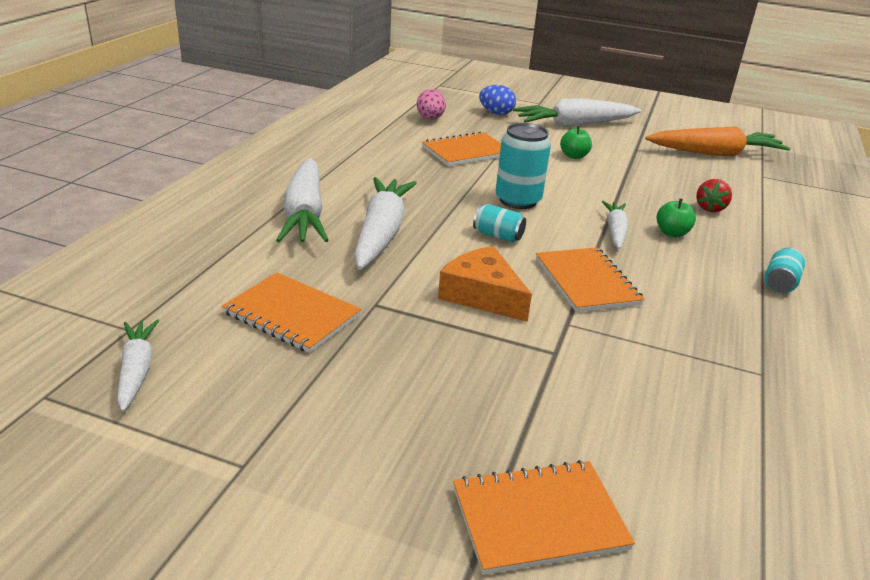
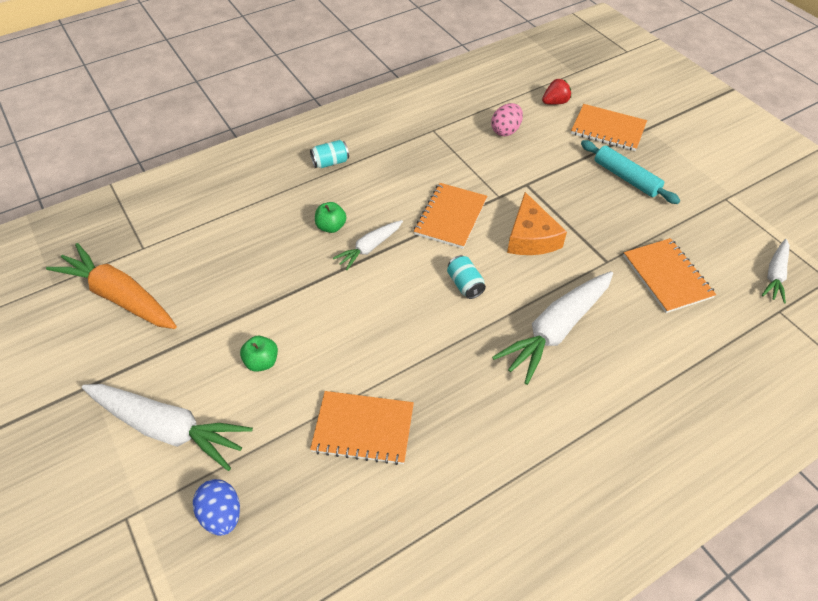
camera: 140 degrees left, 20 degrees up
white carrot [276,158,329,242] -> none
pink egg [417,89,446,120] -> pink egg moved to [491,103,523,136]
turquoise can [496,123,551,209] -> none
red strawberry [696,179,732,212] -> red strawberry moved to [542,79,571,105]
none -> turquoise rolling pin [581,140,680,204]

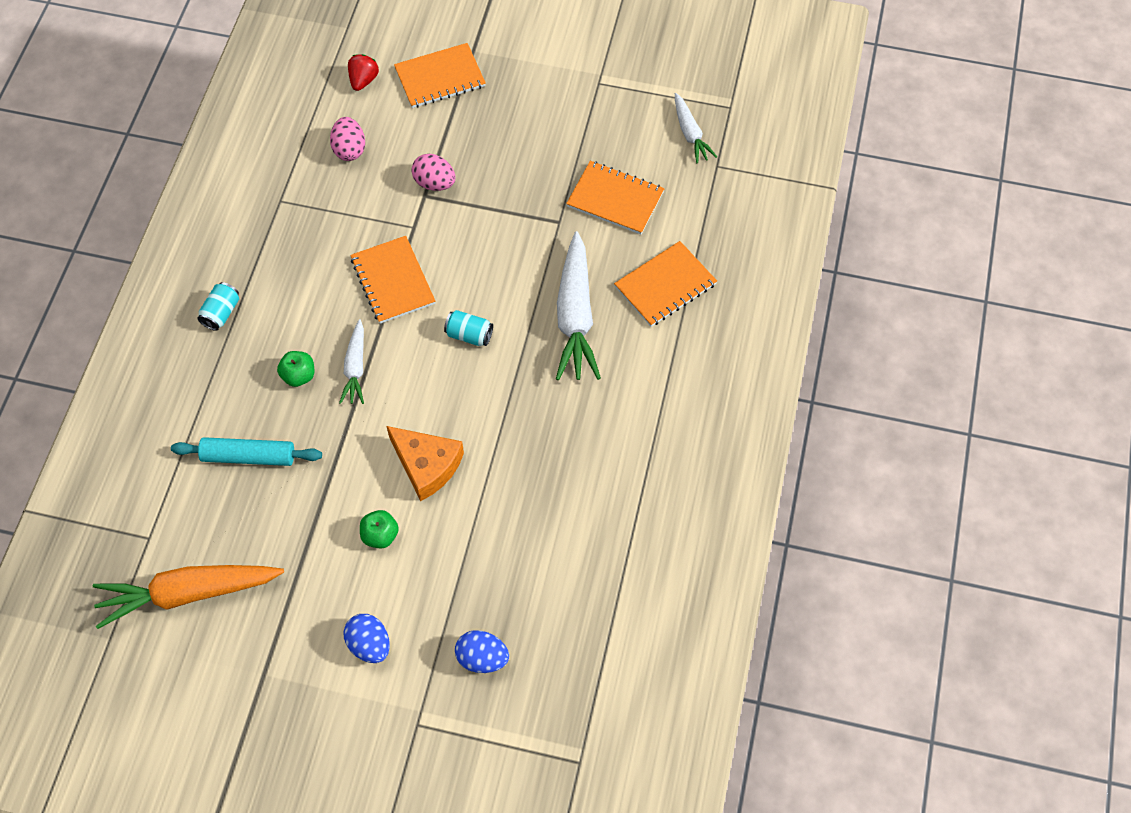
camera: 45 degrees left, 10 degrees up
white carrot [82,384,253,471] -> blue egg [344,614,390,663]
orange notebook [310,391,414,465] -> orange notebook moved to [614,241,717,327]
orange cheese [507,192,567,255] -> orange cheese moved to [386,426,464,501]
turquoise rolling pin [581,140,680,204] -> turquoise rolling pin moved to [171,437,322,466]
none -> pink egg [412,154,455,191]

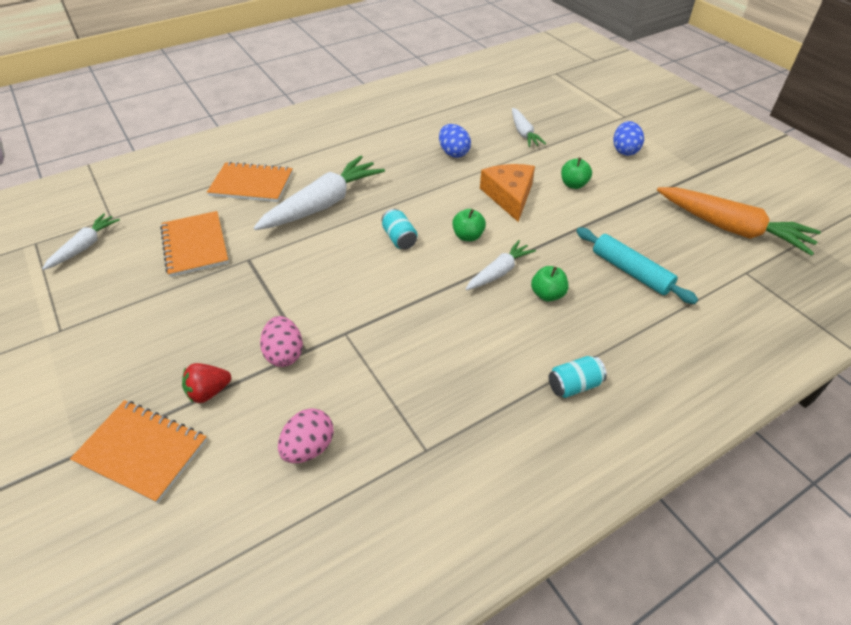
camera: 135 degrees left, 15 degrees down
red strawberry [348,54,379,91] -> red strawberry moved to [182,363,231,403]
orange notebook [350,236,435,324] -> none
blue egg [455,630,509,673] -> blue egg moved to [439,124,471,158]
none -> green apple [452,209,486,241]
none -> white carrot [512,108,546,147]

